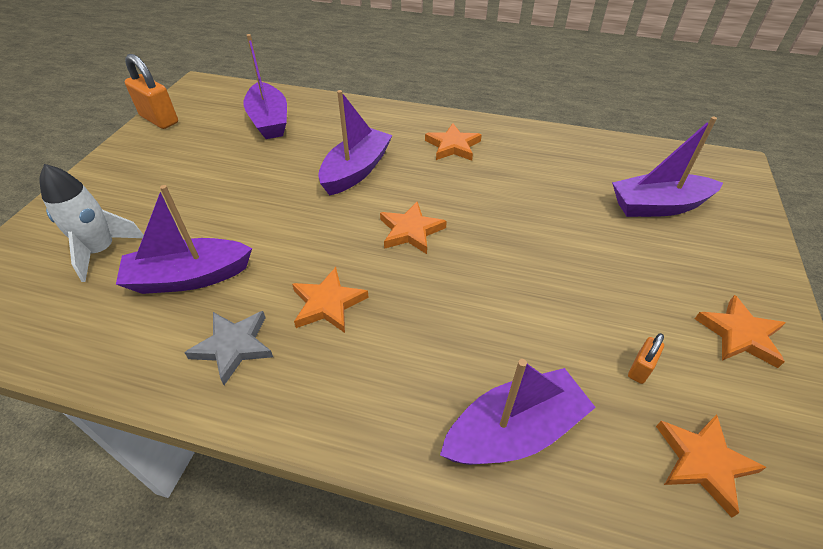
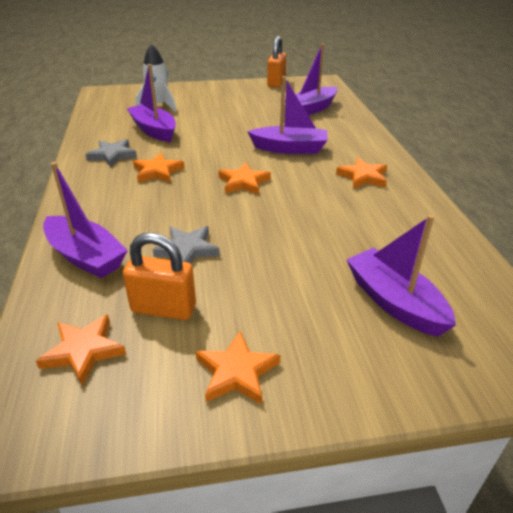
camera: 65 degrees right, 10 degrees down
orange padlock [628,333,664,384] -> orange padlock [123,233,196,320], size x1.98
none -> grey star [153,226,220,264]

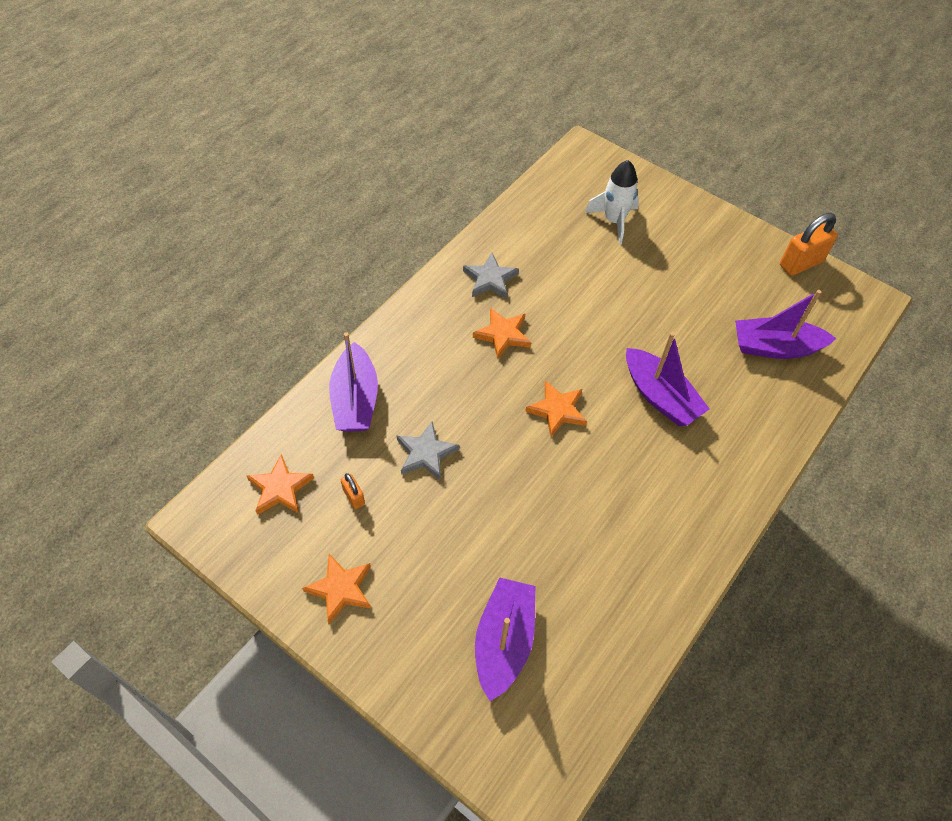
camera: 45 degrees right, 20 degrees up
orange padlock [123,233,196,320] -> orange padlock [341,473,365,509], size x0.50
purple boat [127,64,176,142] -> none
orange star [336,158,387,189] -> none

